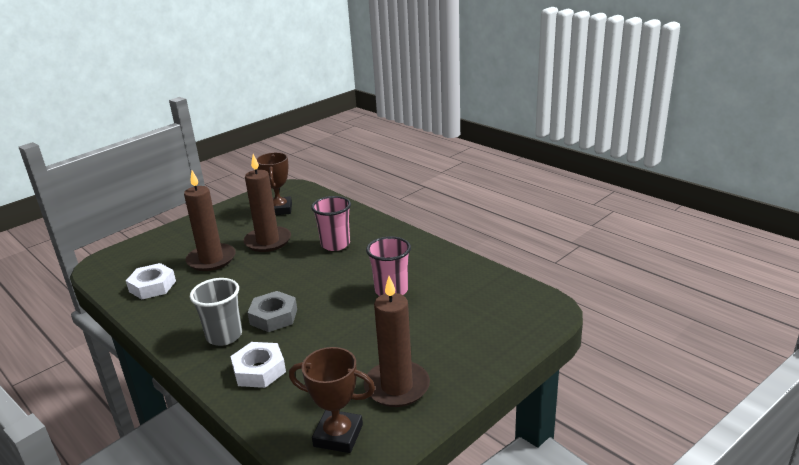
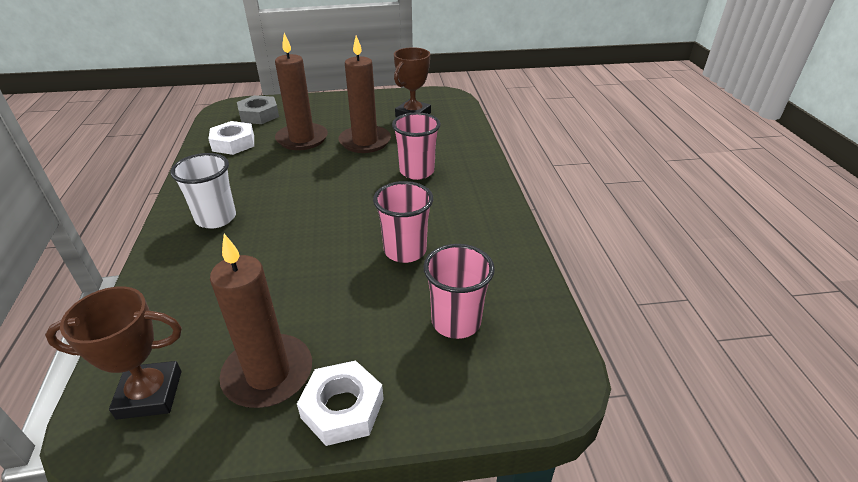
camera: 35 degrees right, 10 degrees up
grey cup [190,278,242,346] -> white cup [170,153,236,229]
white nut [230,342,286,388] -> white nut moved to [297,361,384,446]
grey nut [248,291,297,332] -> grey nut moved to [237,95,279,124]
brown trophy [289,347,375,453] -> brown trophy turned 60 degrees counterclockwise [45,286,182,420]
none -> pink cup [423,244,495,339]

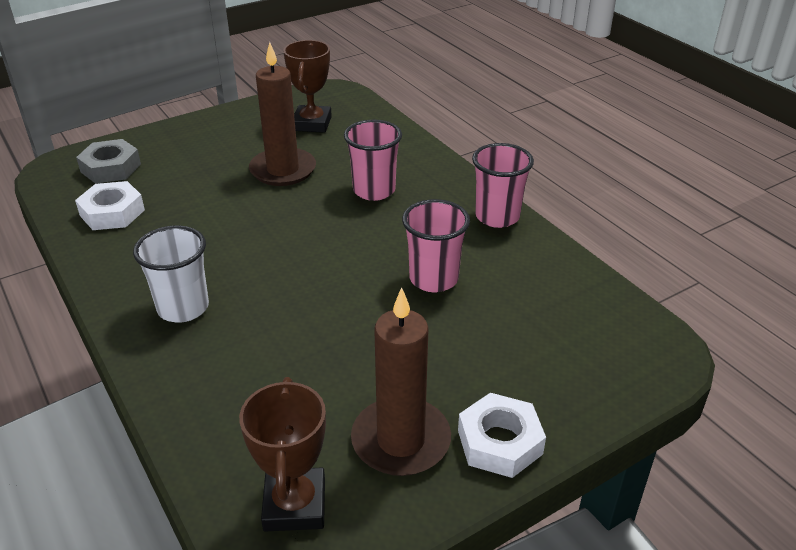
camera: 25 degrees left, 0 degrees up
brown trophy [45,286,182,420] -> brown trophy turned 60 degrees counterclockwise [239,377,326,532]
brown candle [275,33,328,150] -> none
pink cup [423,244,495,339] -> pink cup moved to [472,143,534,228]

